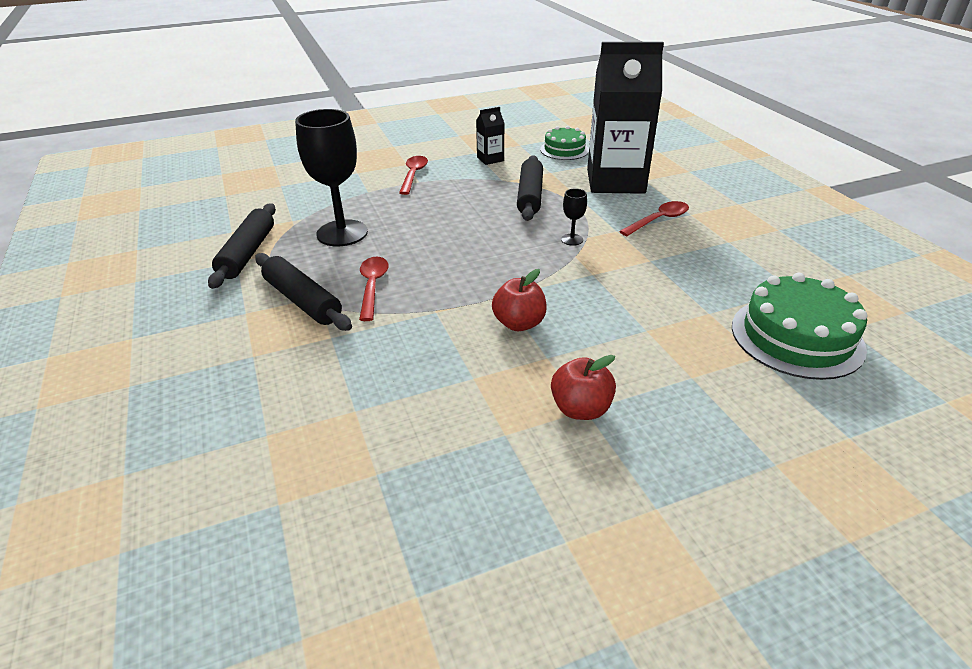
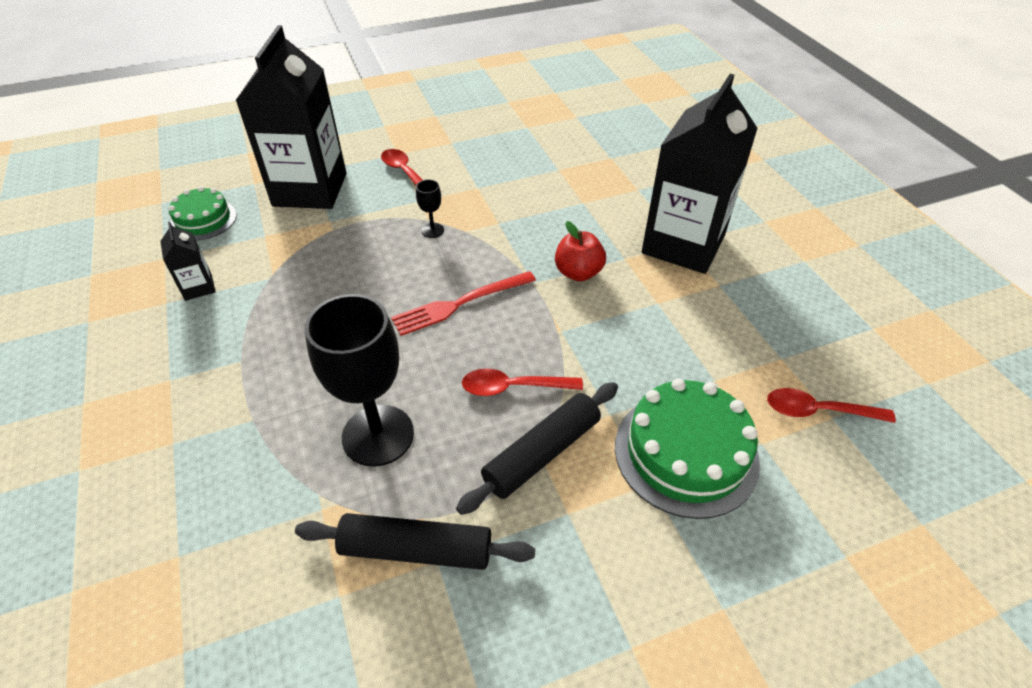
camera: 90 degrees left, 10 degrees up
red spoon [399,156,428,195] -> red spoon moved to [767,388,896,423]
black rolling pin [517,155,543,221] -> none
red apple [551,355,616,420] -> black carton [642,74,758,274]
green cake [732,273,868,380] -> green cake moved to [615,378,760,519]
none -> red fork [391,271,536,336]

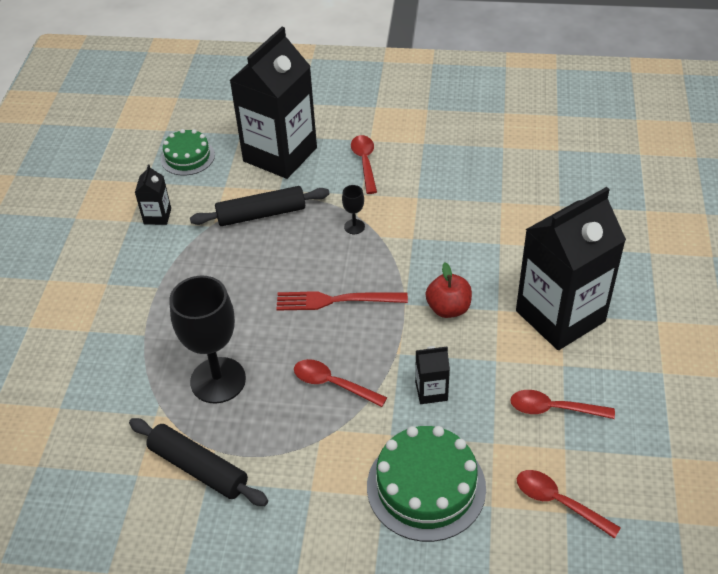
camera: 30 degrees right, 0 degrees up
black rolling pin [456,382,618,515] -> black rolling pin moved to [190,186,330,226]
none -> black carton [415,346,450,404]
none -> red spoon [510,390,615,419]

